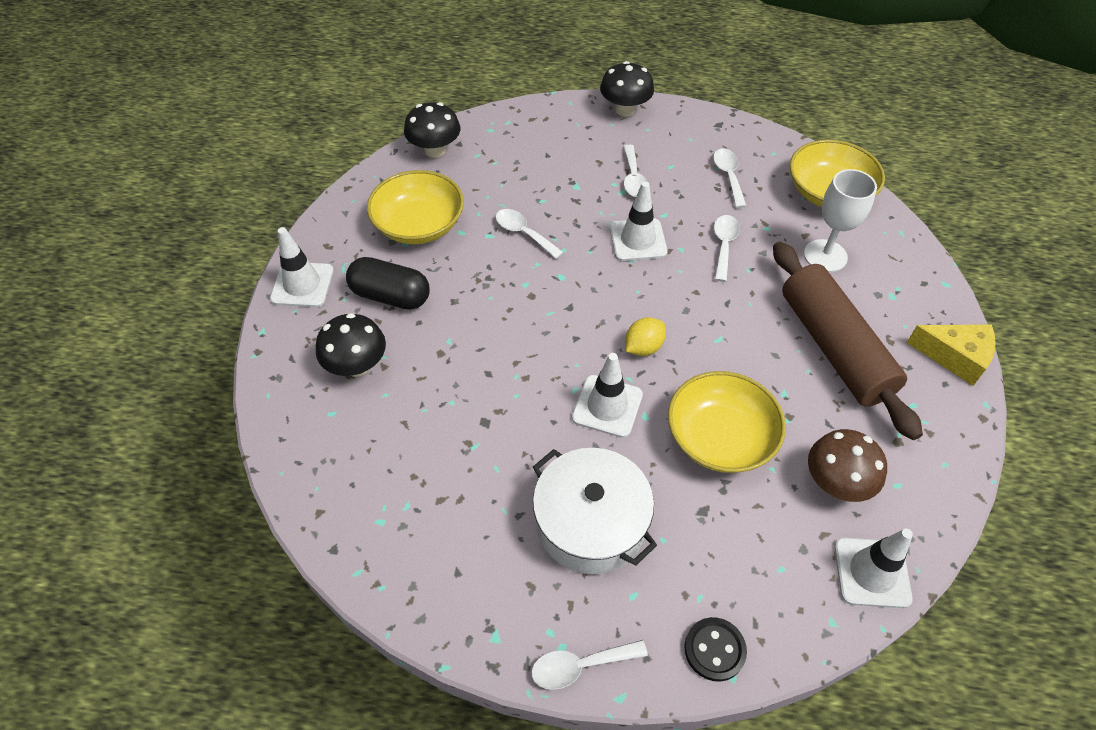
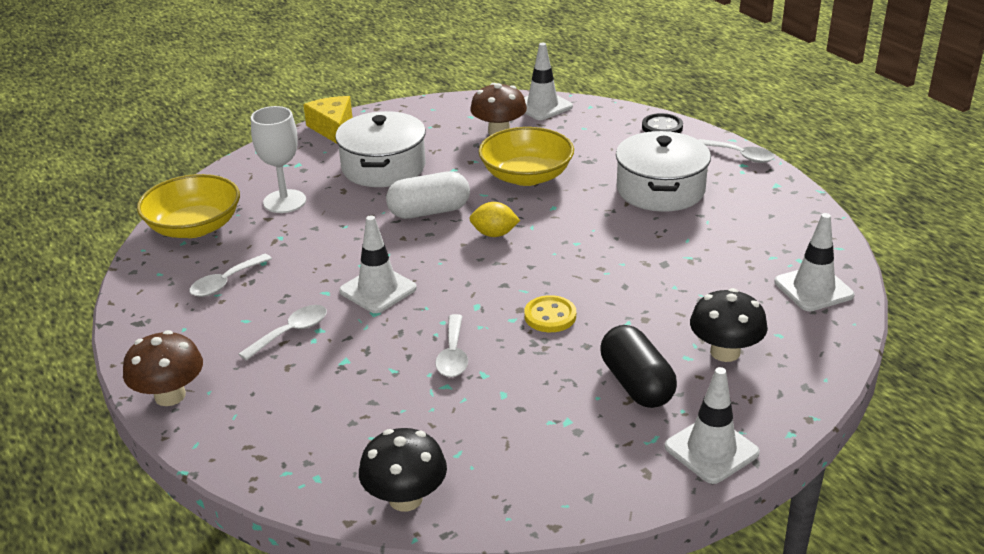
camera: 130 degrees left, 20 degrees down
yellow bowl [367,170,464,244] -> none
white traffic cone [572,353,643,438] -> white traffic cone moved to [774,213,855,311]
black mushroom [600,61,654,116] -> brown mushroom [123,330,203,406]
white spoon [714,215,740,282] -> none
brown rolling pin [773,242,923,440] -> white pot [335,111,426,187]
none -> white capsule [386,171,470,219]
none -> yellow button [524,295,576,332]

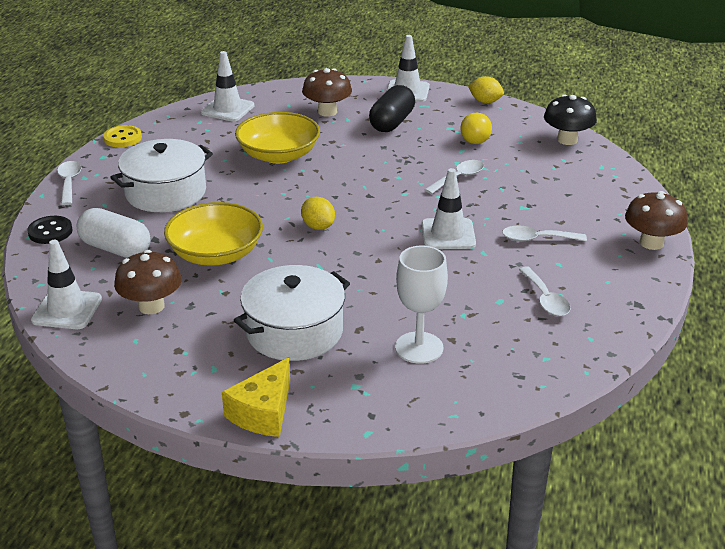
camera: 135 degrees left, 0 degrees up
yellow bowl [137,174,240,238] -> yellow bowl moved to [235,112,320,164]
white spoon [189,254,272,297] -> white spoon turned 75 degrees clockwise [519,266,571,316]
white capsule [386,171,470,219] -> white capsule moved to [77,208,151,258]
yellow button [524,295,576,332] -> yellow button moved to [103,125,142,147]
black mushroom [690,288,768,362] -> brown mushroom [302,68,352,117]
none -> yellow light bulb [460,113,492,144]
none -> yellow lemon [468,76,504,103]

